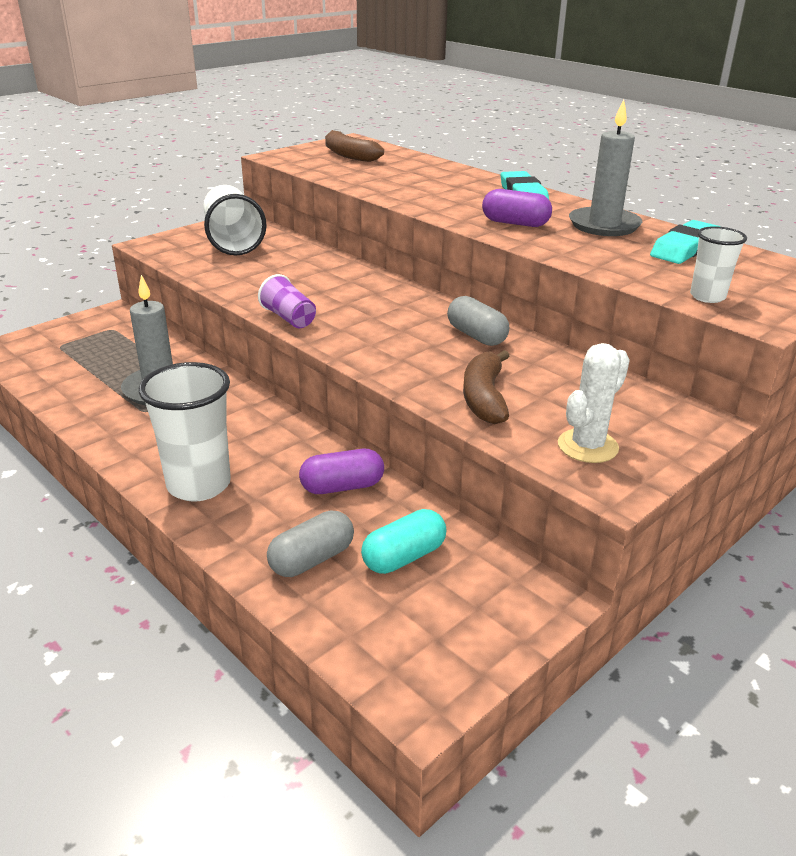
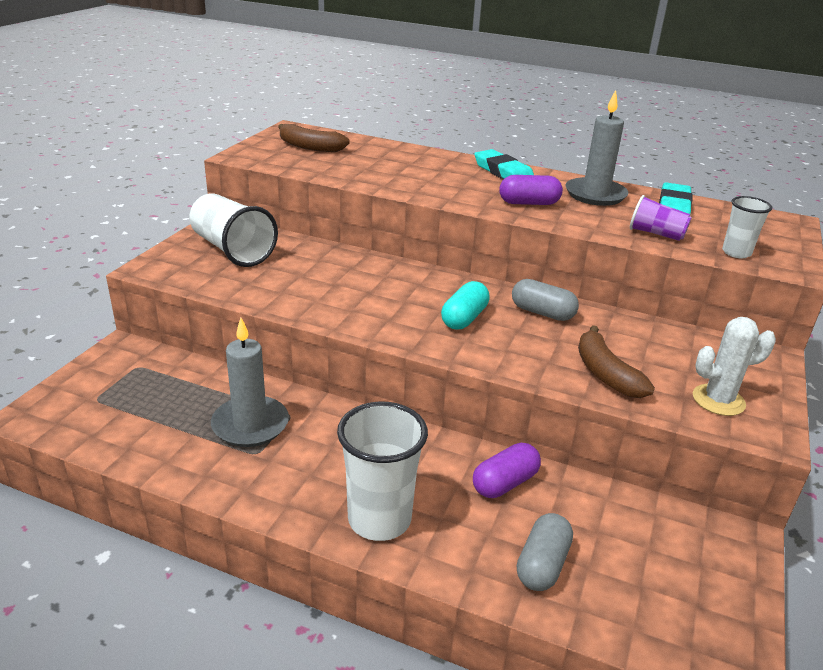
camera: 25 degrees left, 0 degrees up
purple cup [258,274,316,328] -> purple cup moved to [630,195,692,241]
turquoise capsule [361,509,446,574] -> turquoise capsule moved to [441,281,490,330]
white cactus [558,343,630,463] -> white cactus turned 60 degrees clockwise [693,317,776,416]

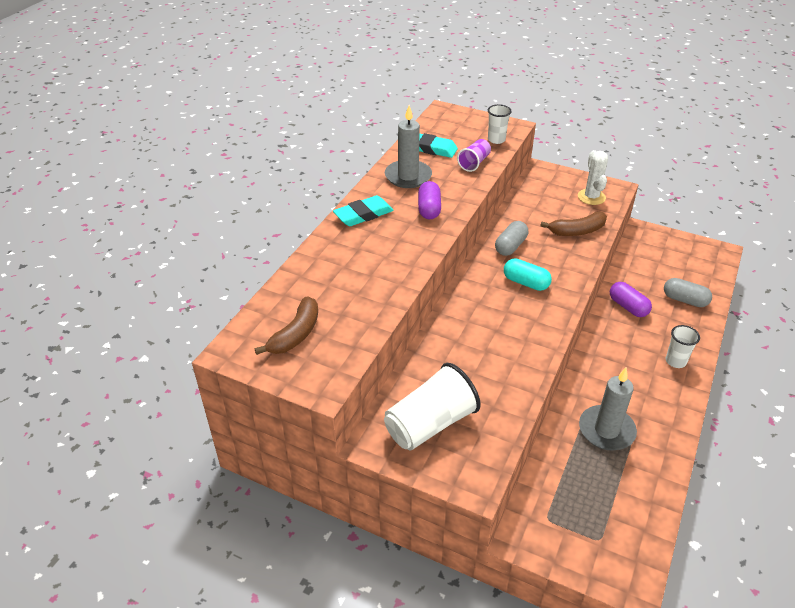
camera: 85 degrees left, 10 degrees up
white cup [337,401,428,541] -> white cup [666,325,700,368], size x0.55

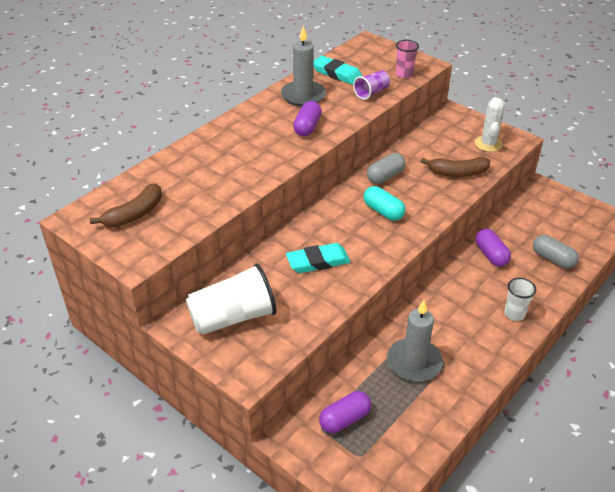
camera: 15 degrees right, 0 degrees up
turquoise eraser [333,195,394,226] -> turquoise eraser moved to [286,243,351,273]
white cup [488,104,512,144] -> pink cup [396,40,419,79]
none -> purple capsule [319,391,372,433]

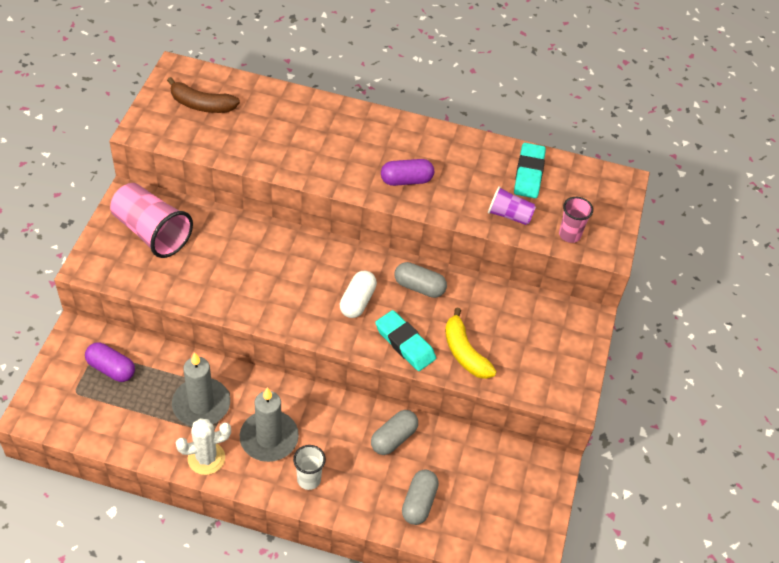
camera: 60 degrees right, 10 degrees up
white cup [186,263,277,335] -> pink cup [110,183,193,258]
grey candle [281,26,326,107] -> grey candle moved to [240,387,299,462]
turquoise eraser [286,243,351,273] -> turquoise eraser moved to [375,310,436,371]
turquoise capsule [364,186,405,221] -> white capsule [340,271,377,318]
brown banana [421,157,490,177] -> yellow banana [445,308,497,379]
white cactus [475,97,505,152] -> white cactus moved to [176,418,231,475]
purple capsule [475,229,511,267] -> grey capsule [371,410,418,455]

